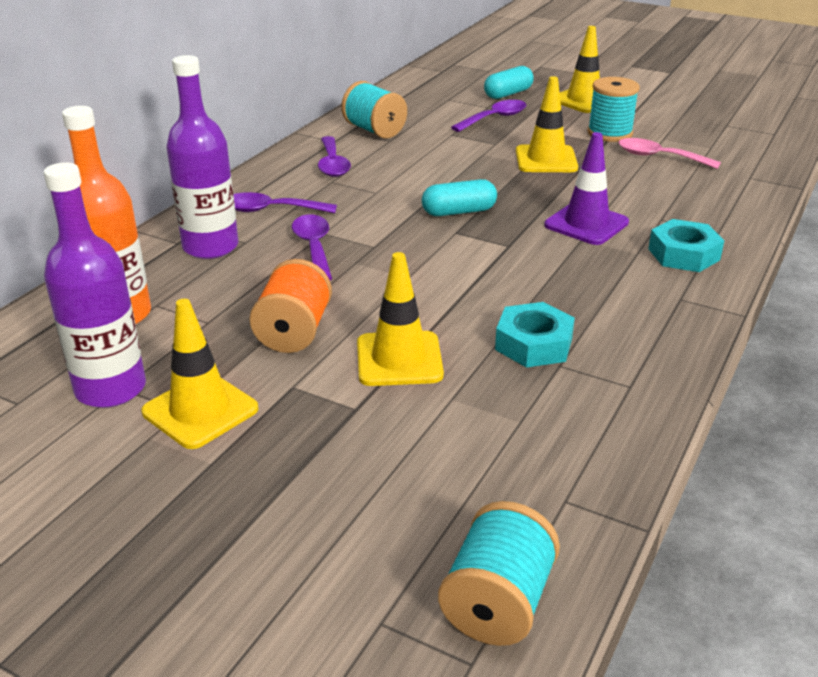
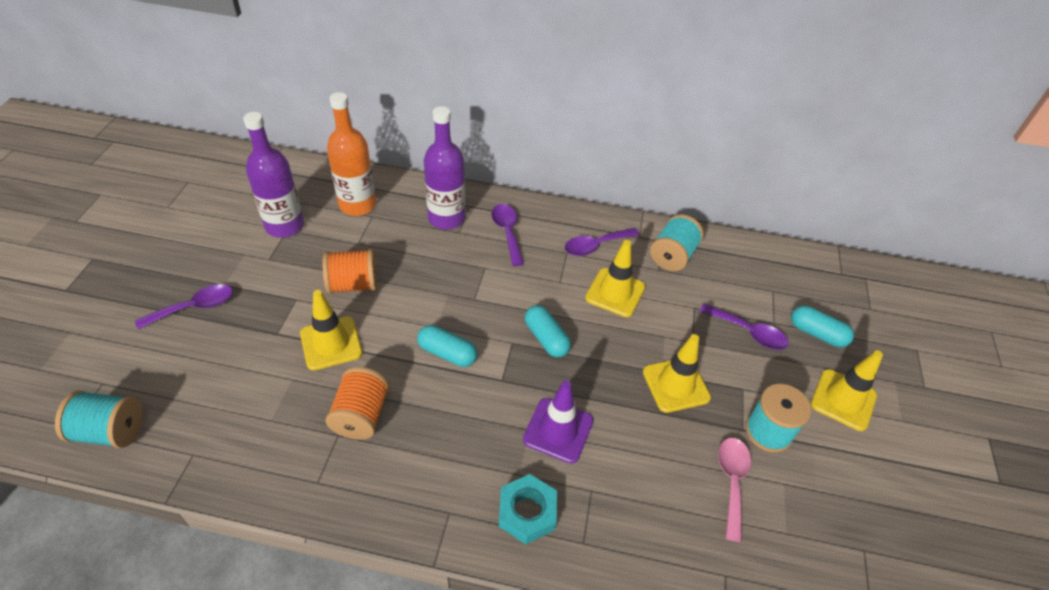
camera: 70 degrees right, 15 degrees up
yellow traffic cone [141,299,258,449] -> yellow traffic cone moved to [585,240,646,317]
purple spoon [292,214,332,280] -> purple spoon moved to [135,284,233,329]
turquoise nut [495,302,575,368] -> orange spool [325,367,390,440]
none -> turquoise capsule [417,325,478,367]

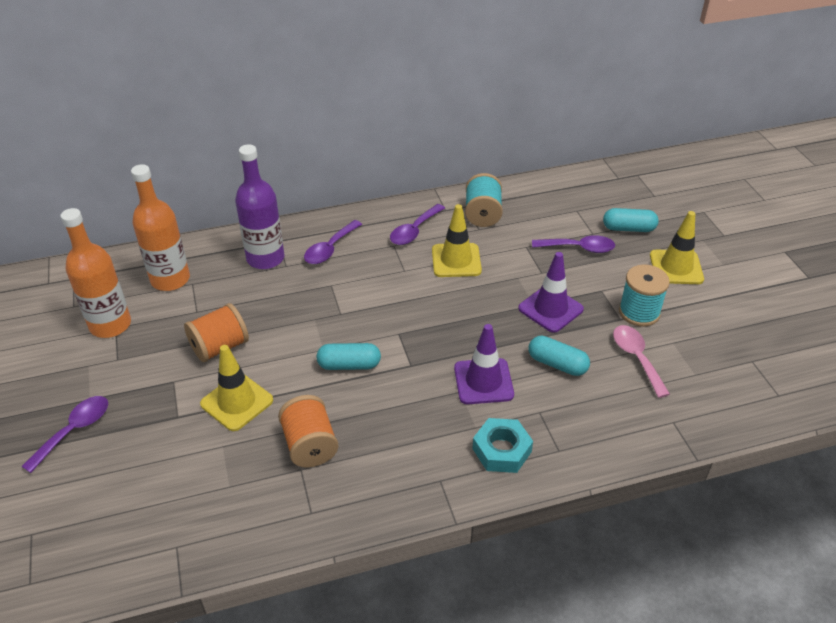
camera: 25 degrees left, 5 degrees down
turquoise spool [55,391,143,448] -> none
purple bottle [243,112,304,238] -> orange bottle [60,208,131,338]
purple spoon [491,204,524,266] -> purple spoon turned 105 degrees counterclockwise [304,220,362,264]
turquoise capsule [525,305,571,357] -> turquoise capsule moved to [528,336,590,376]
yellow traffic cone [643,334,711,413] -> purple traffic cone [518,252,584,333]

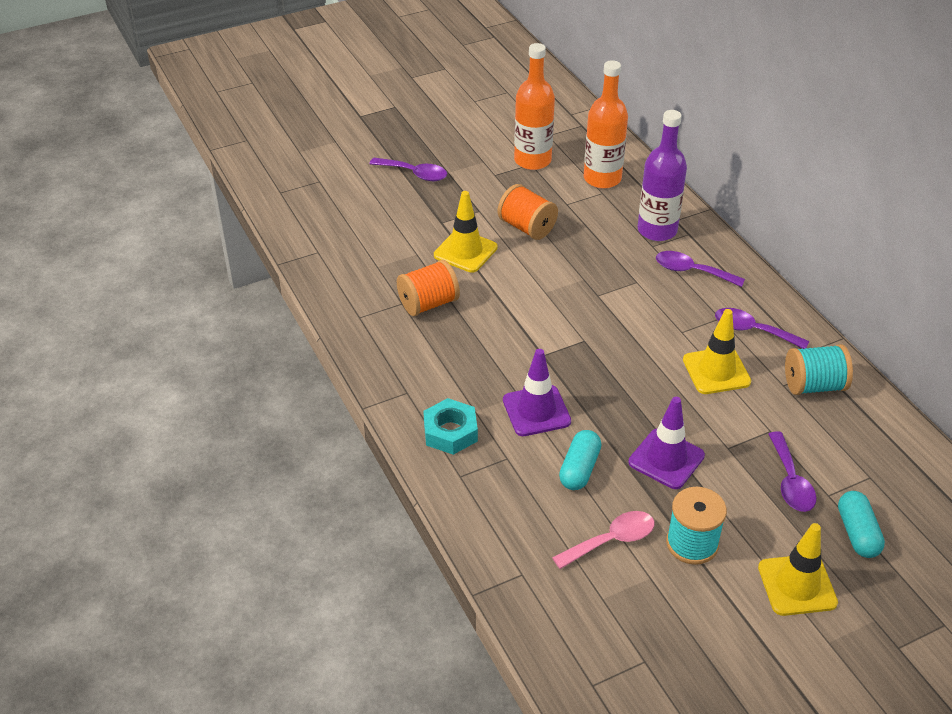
camera: 80 degrees right, 0 degrees up
turquoise capsule [317,343,381,370] -> none

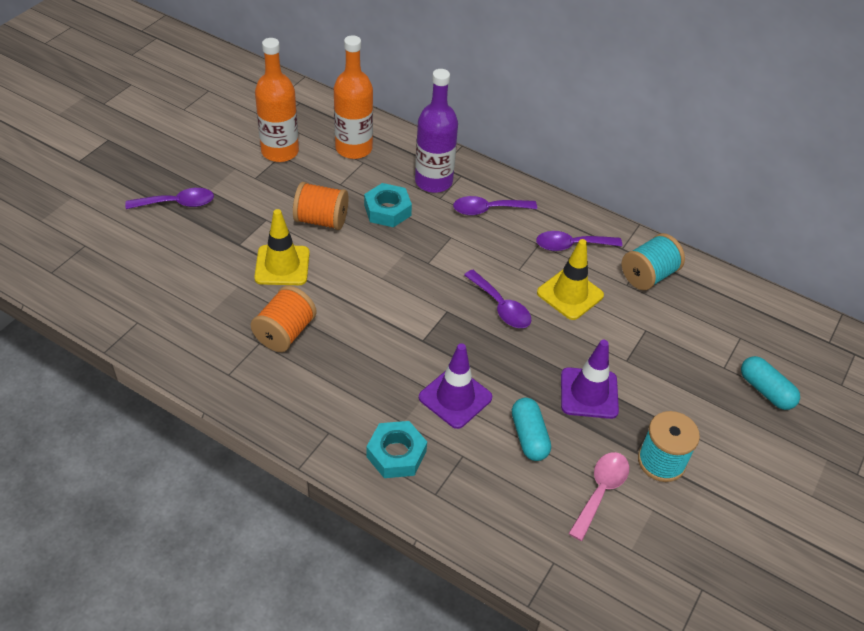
camera: 35 degrees left, 5 degrees up
yellow traffic cone [758,523,838,616] -> none
purple spoon [768,431,816,512] -> purple spoon moved to [464,270,531,328]
none -> turquoise nut [364,183,412,227]

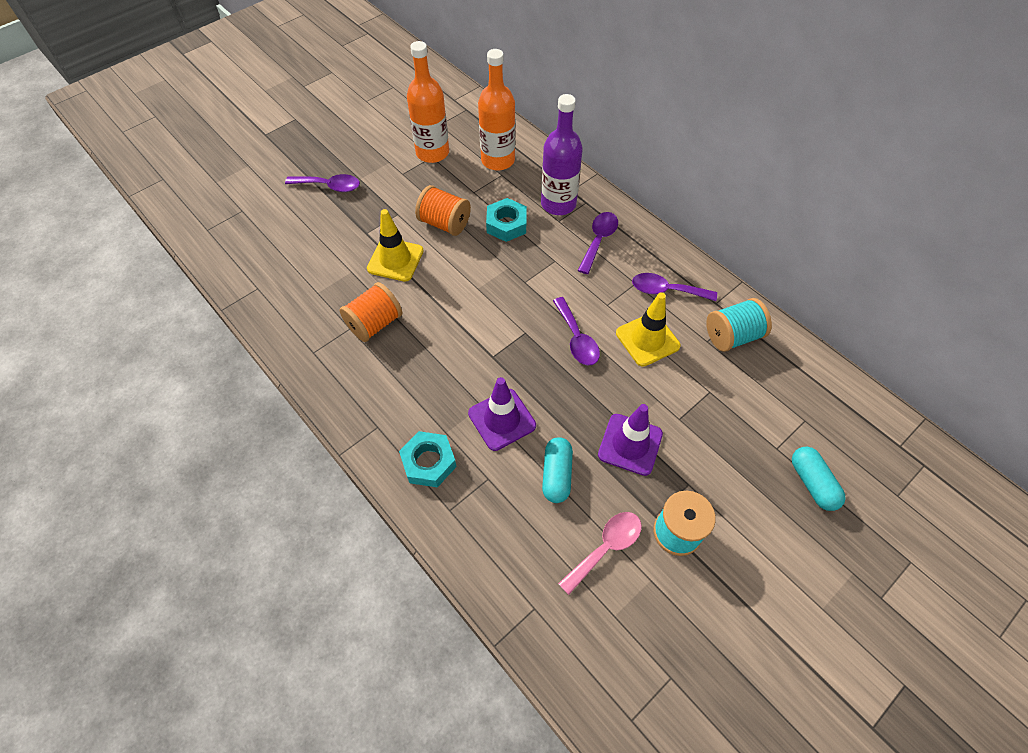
camera: 20 degrees right, 10 degrees up
purple spoon [453,196,537,215] -> purple spoon turned 105 degrees clockwise [578,212,618,274]

